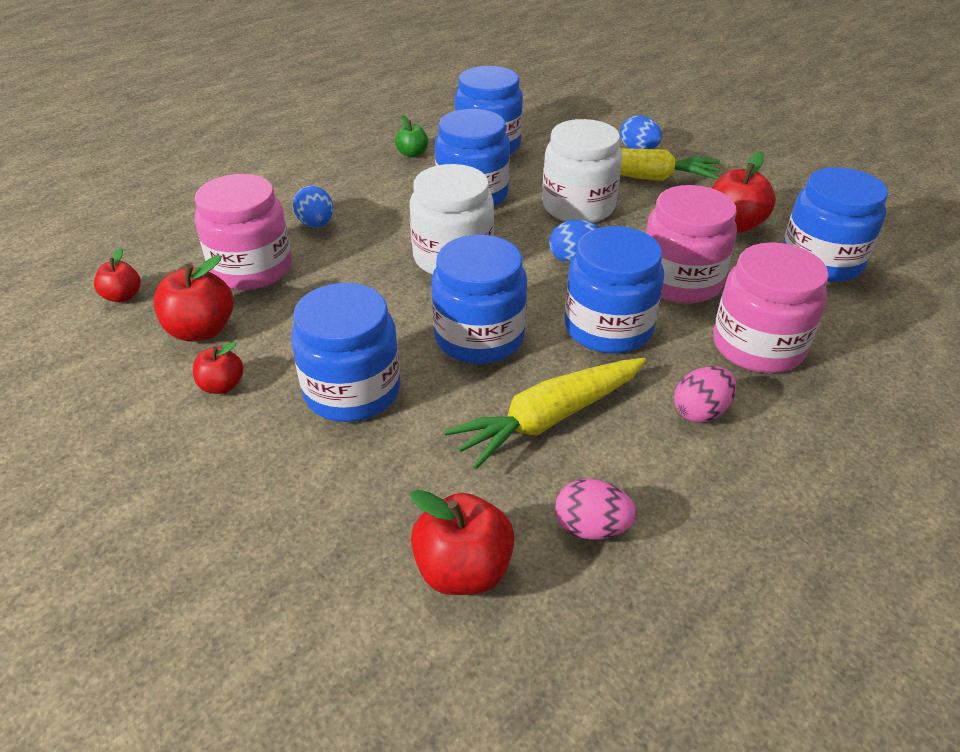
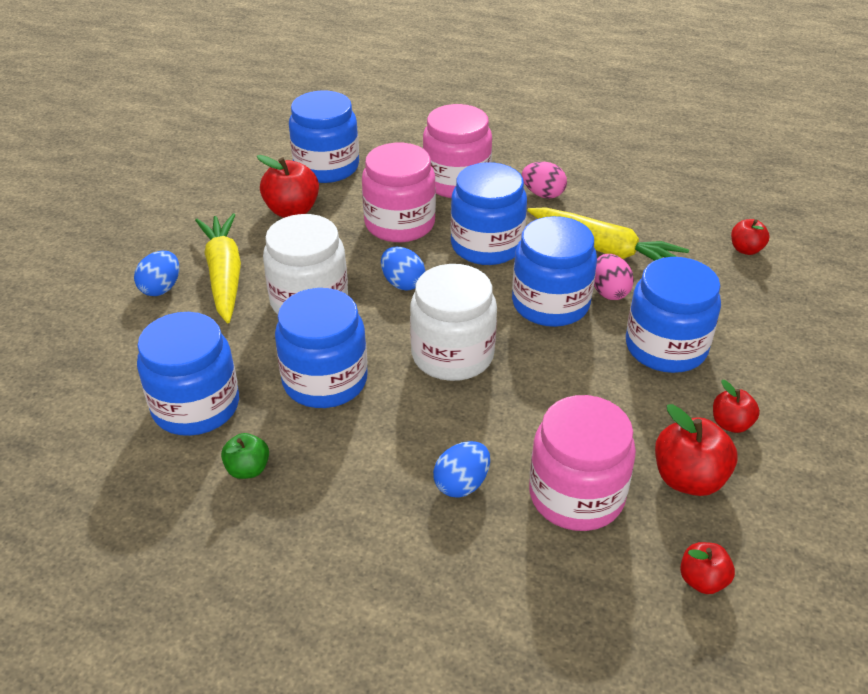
camera: 115 degrees left, 0 degrees up
red apple [410,490,515,595] -> red apple [731,219,770,255], size x0.60
pink egg [555,478,637,540] -> pink egg moved to [594,254,634,300]

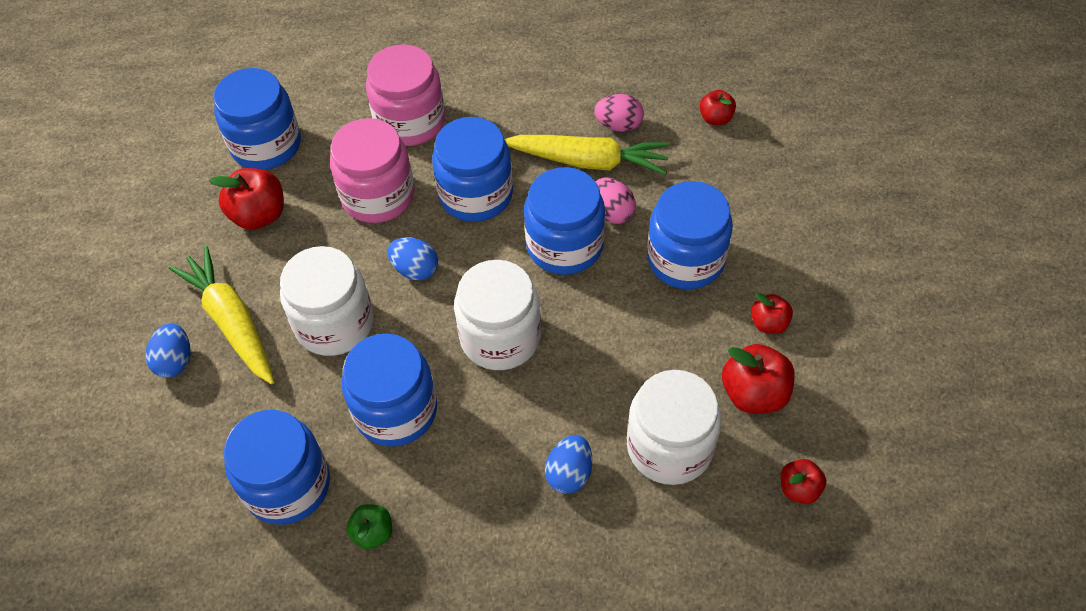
camera: 20 degrees left, 15 degrees up
pink egg [522,162,567,199] -> pink egg moved to [594,94,644,132]
pink jar [529,395,636,531] -> white jar [627,370,721,485]

